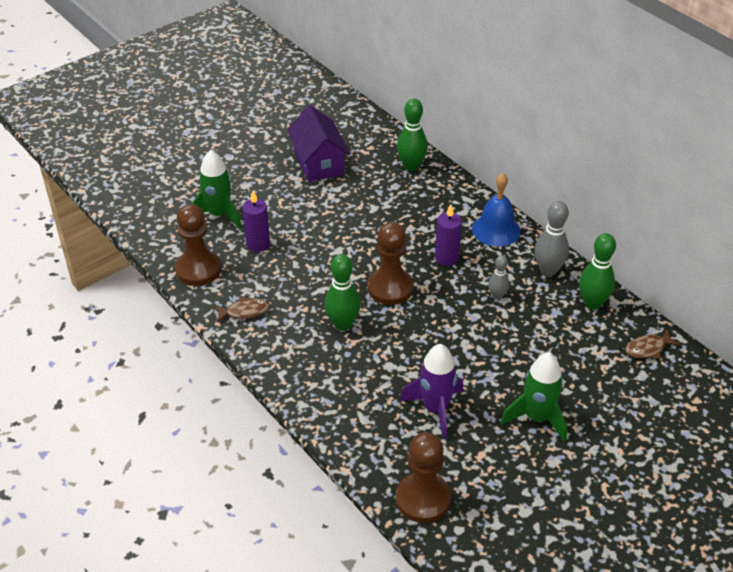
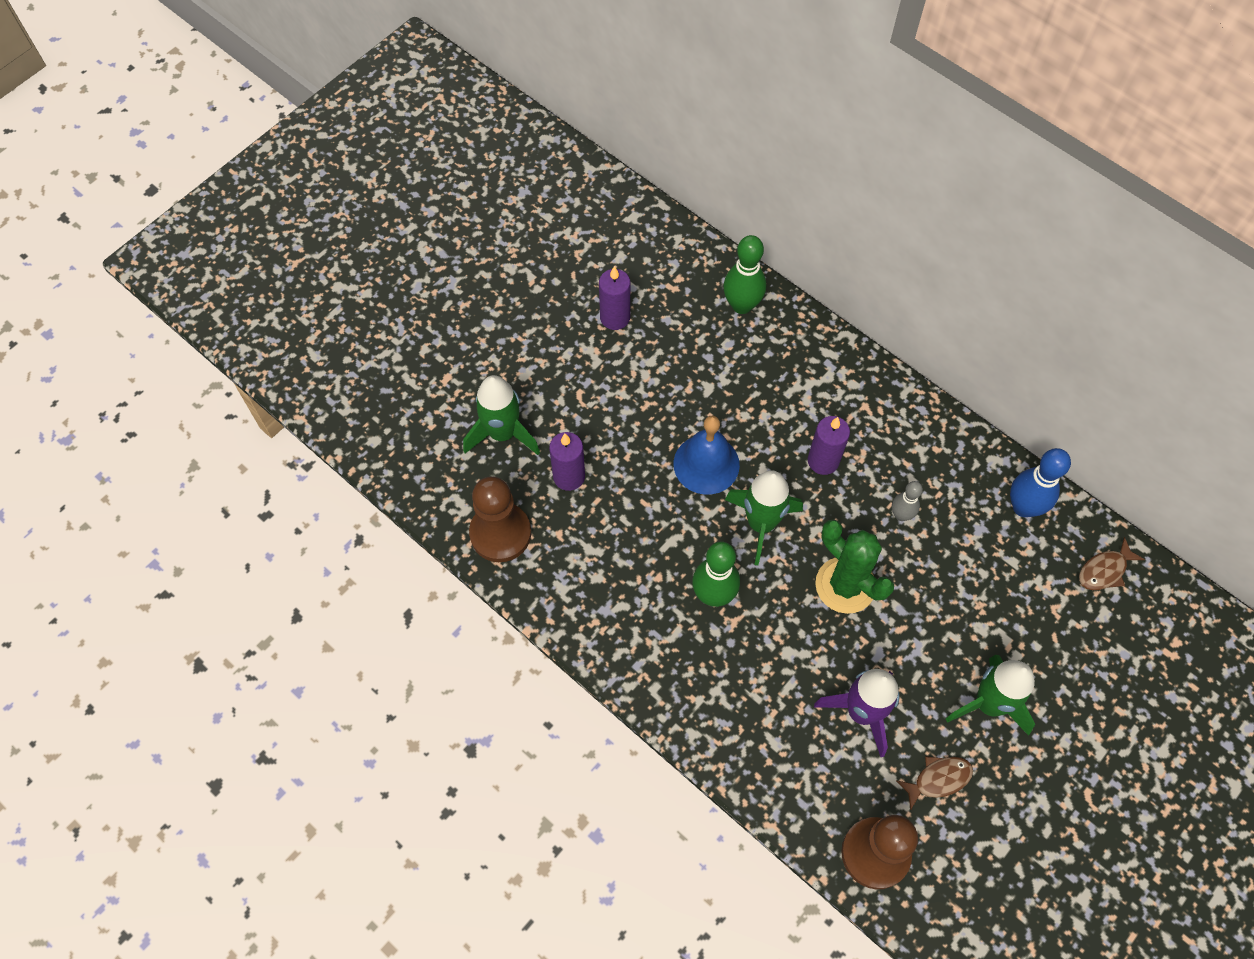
camera: 10 degrees left, 20 degrees up
brown fish [214,297,269,322] -> brown fish moved to [896,756,973,810]
purple house [287,105,350,182] -> purple candle [599,266,630,330]
brown pawn [367,222,414,305] -> green rocket [725,470,803,565]
blue bell [472,173,521,247] -> blue bell moved to [673,415,740,495]
grey bowling pin [534,201,569,276] -> none
green bowling pin [579,233,616,310] -> blue bowling pin [1010,448,1071,517]
none -> green cactus [815,520,894,614]

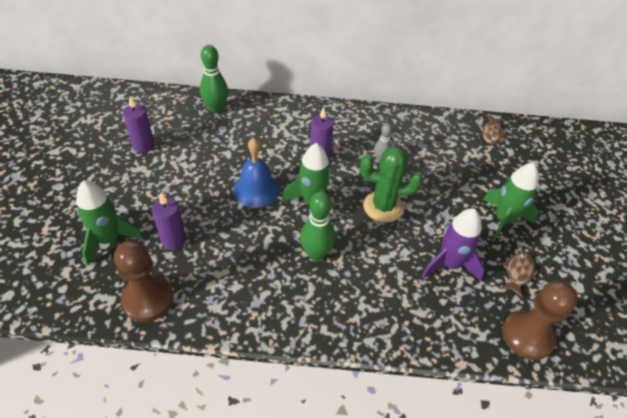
camera: 40 degrees left, 15 degrees down
blue bowling pin [1010,448,1071,517] -> none

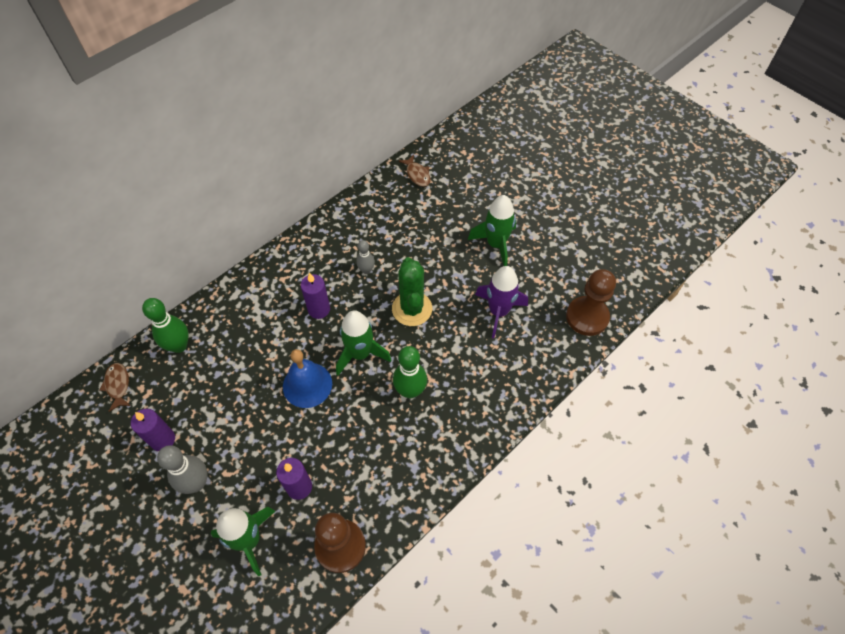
camera: 45 degrees left, 10 degrees up
green cactus [360,146,423,222] -> green cactus turned 60 degrees counterclockwise [392,257,432,326]
brown fish [500,253,535,298] -> brown fish moved to [100,363,130,412]
none -> grey bowling pin [157,445,208,494]

